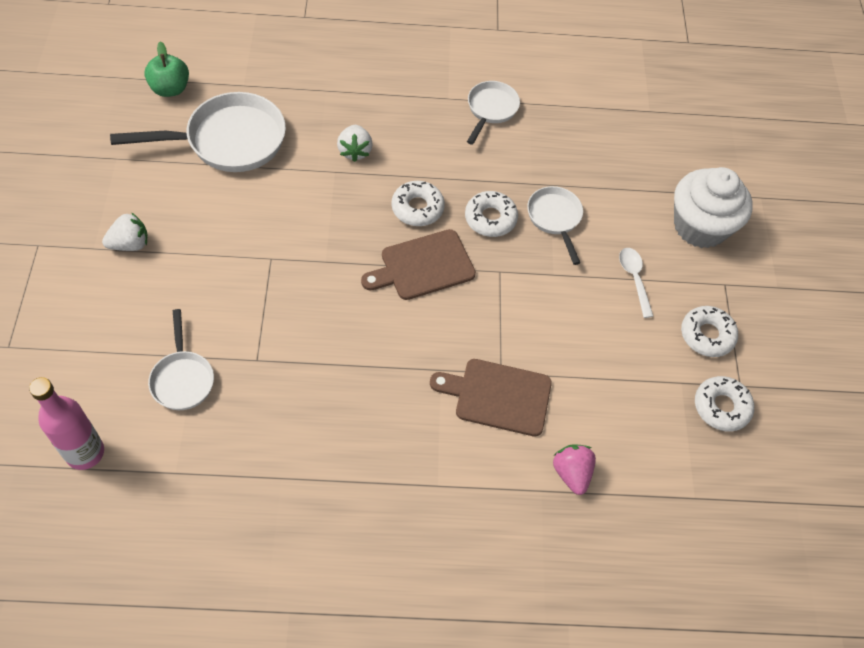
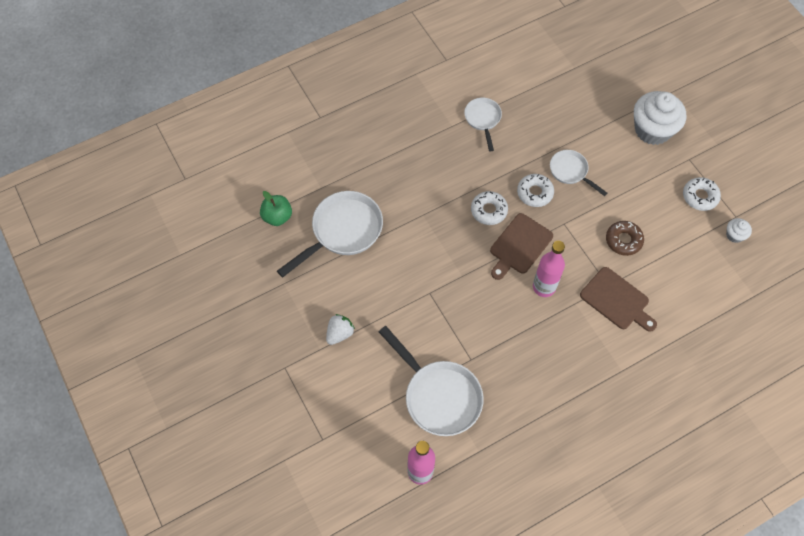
camera: 25 degrees left, 5 degrees up
white pan [148,309,214,410] -> white pan [379,326,484,436], size x1.77
white strawberry [337,125,373,162] -> none
brown cutting board [430,359,552,437] -> brown cutting board turned 120 degrees counterclockwise [580,267,657,332]
pink strawberry [553,444,596,495] -> none
white spoon [619,248,653,318] -> none
white donut [695,376,754,432] -> white cupcake [726,218,752,243]
none -> pink bottle [533,241,565,297]
none -> brown donut [606,221,644,256]

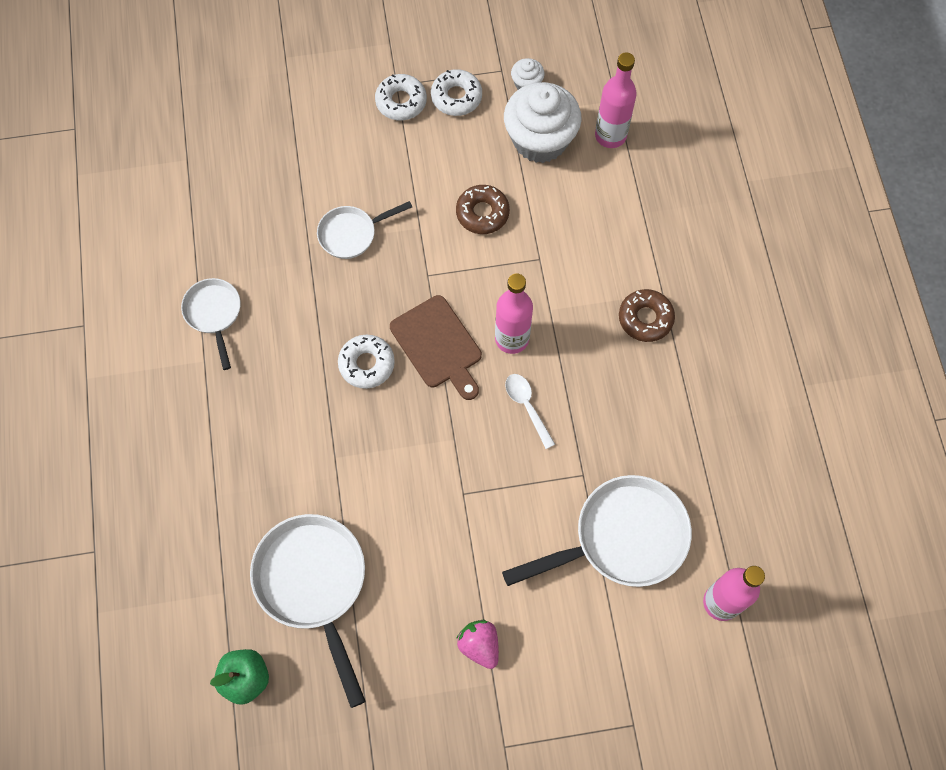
camera: 70 degrees left, 5 degrees up
white strawberry [326,314,355,345] -> pink strawberry [456,620,499,669]
white pan [464,98,502,152] -> white pan turned 60 degrees clockwise [181,278,241,370]
white donut [517,174,554,207] -> white donut moved to [375,74,427,121]
brown cutting board [580,267,657,332] -> none
white cupcake [634,91,686,145] -> white cupcake moved to [504,82,582,163]
none -> white spoon [505,374,555,449]
none -> pink bottle [595,52,637,148]
none -> brown donut [619,289,675,342]

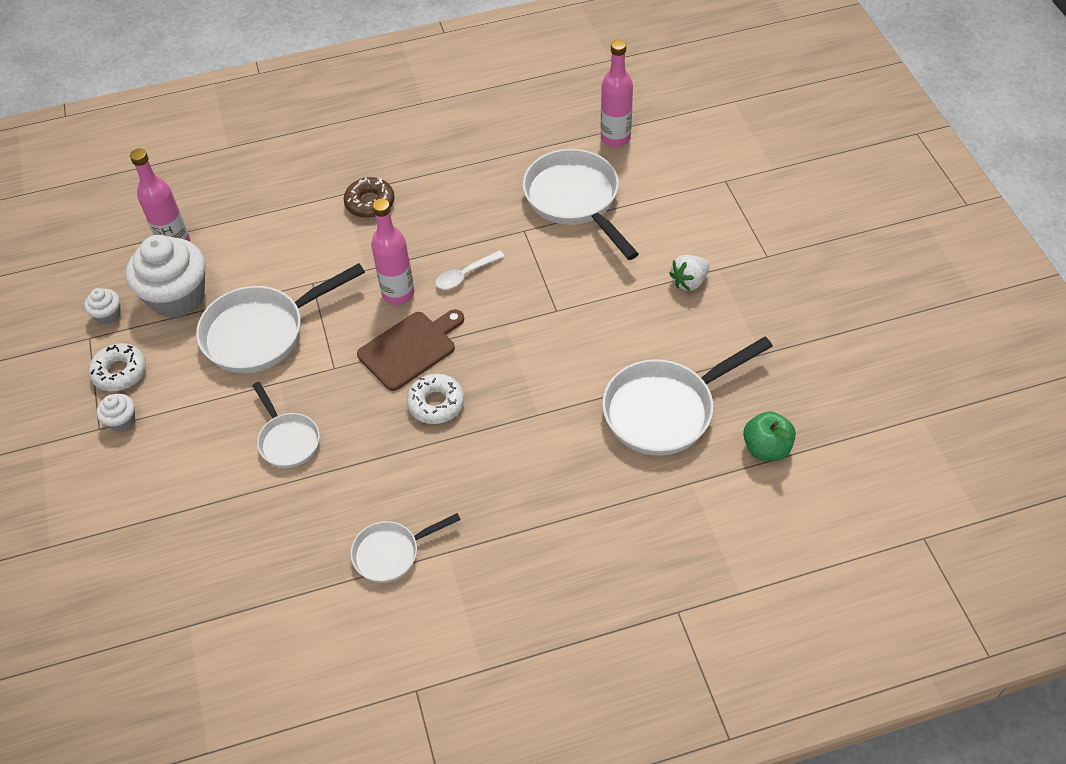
camera: 95 degrees left, 15 degrees down
white donut [375,74,427,121] -> white cupcake [97,394,135,432]
brown donut [456,185,510,234] -> white pan [196,263,365,373]
pink strawberry [456,620,499,669] -> white strawberry [669,255,709,291]

